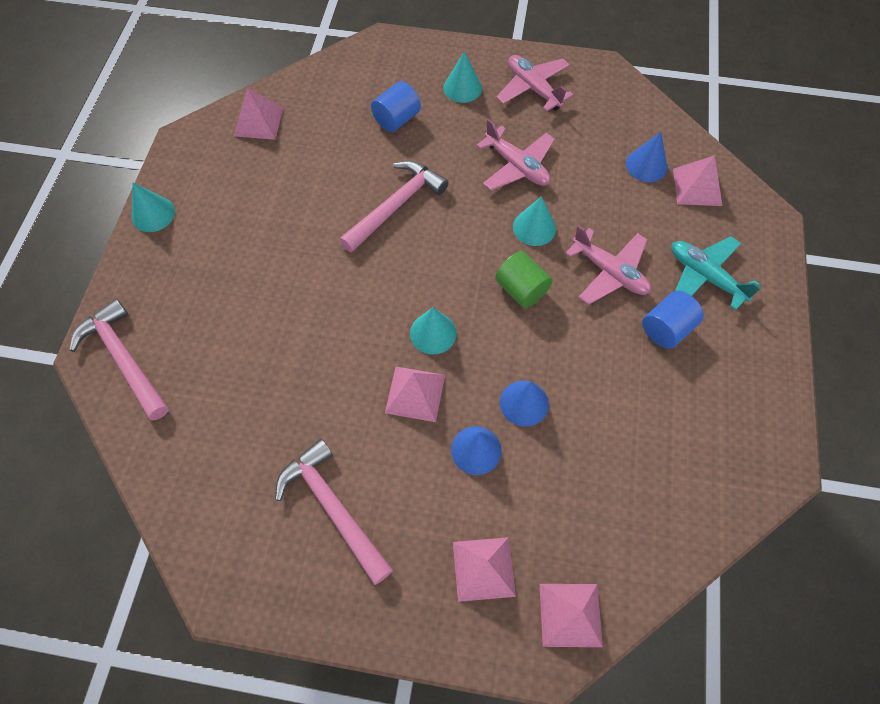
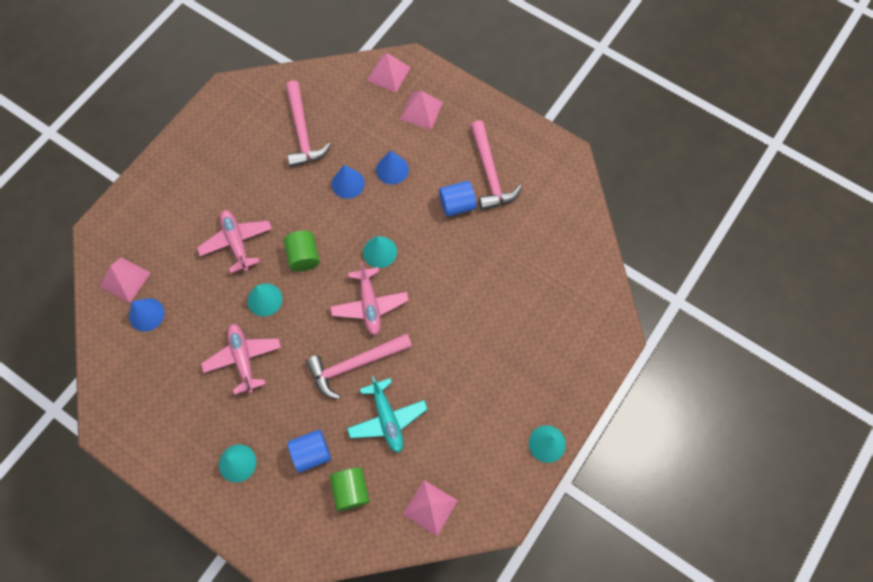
camera: 155 degrees left, 5 degrees up
pink hammer [69,299,169,421] -> pink hammer moved to [286,81,331,168]
pink pyramid [385,367,445,422] -> none
pink plane [496,55,573,112] -> pink plane moved to [330,261,409,336]
blue cylinder [642,291,704,349] -> blue cylinder moved to [439,181,477,217]
turquoise plane [671,236,761,311] -> turquoise plane moved to [347,376,428,453]
none -> green cylinder [330,468,370,511]

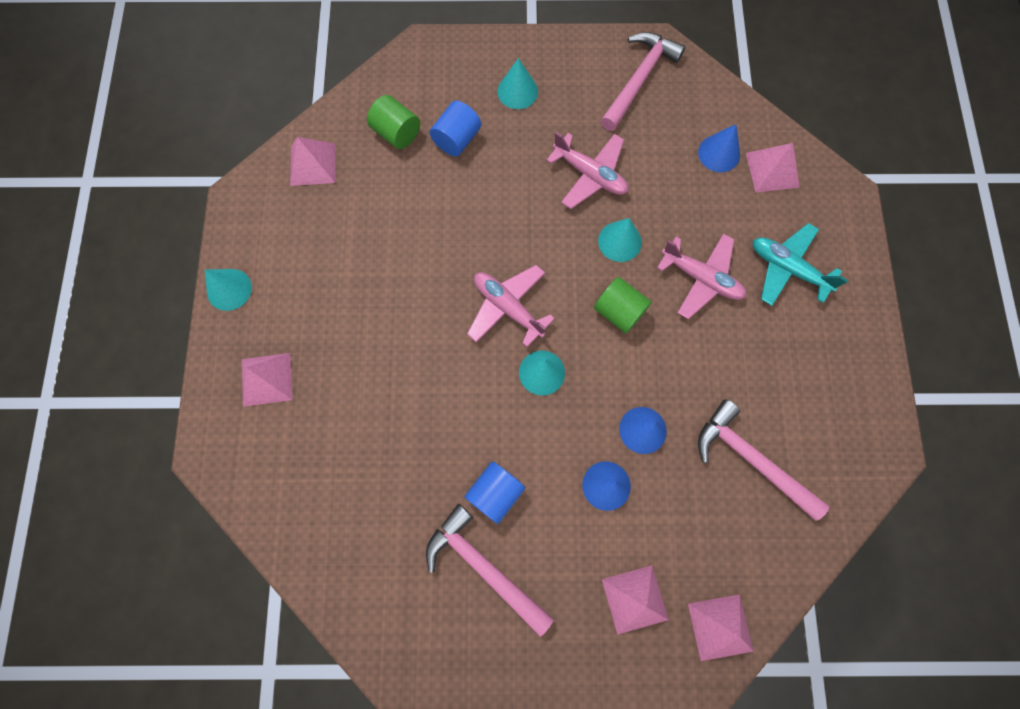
camera: 145 degrees right, 5 degrees up
pink hammer [306,333,412,399] -> pink hammer moved to [600,32,685,131]
turquoise plane [347,376,428,453] -> turquoise plane moved to [753,223,848,306]
none -> pink pyramid [242,353,292,407]

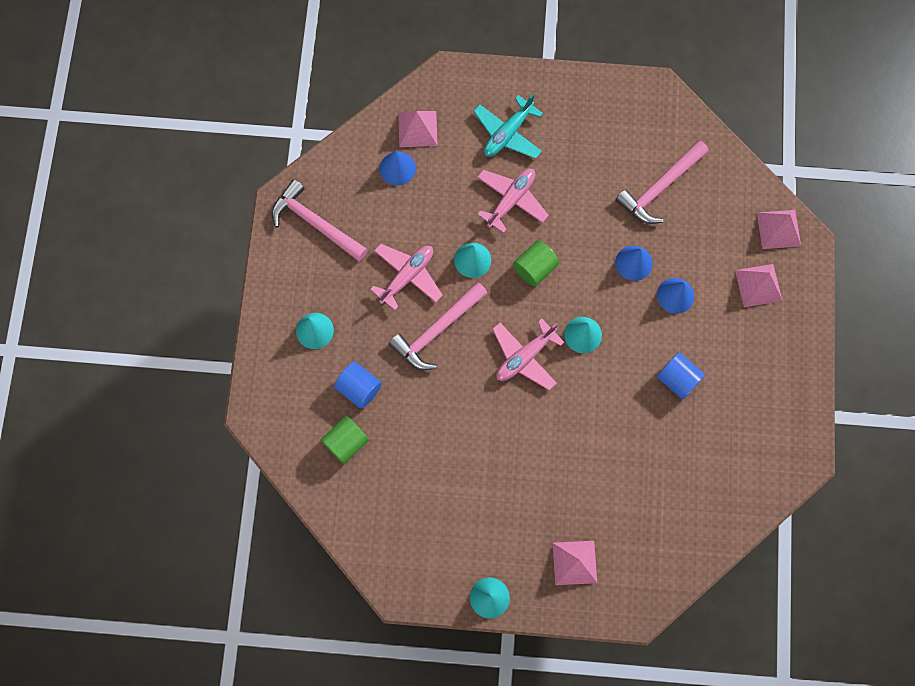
camera: 85 degrees left, 0 degrees up
pink pyramid [290,137,335,186] -> none
pink hammer [426,504,554,637] -> pink hammer moved to [389,282,488,370]

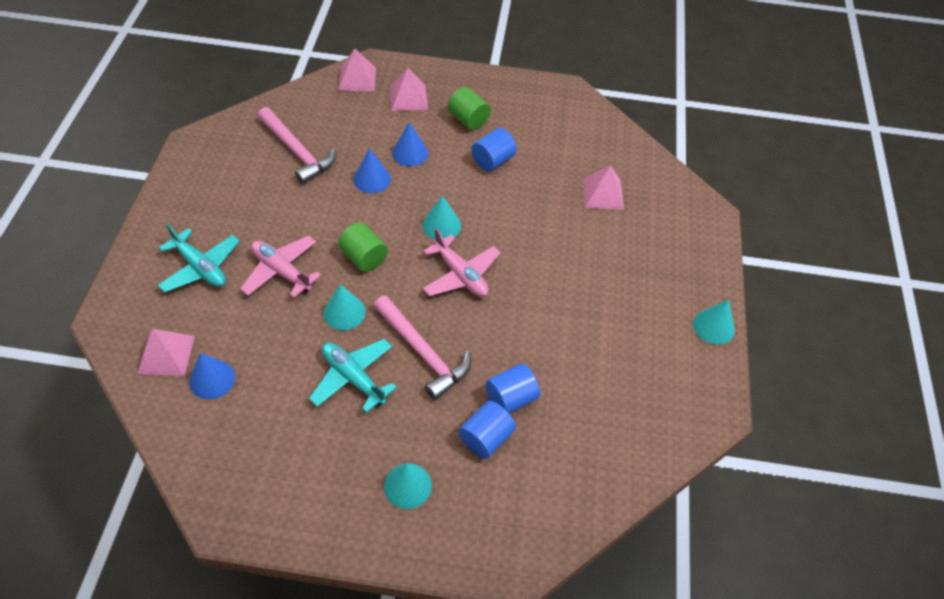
camera: 90 degrees left, 20 degrees down
pink hammer [272,179,368,261] -> none
green cylinder [321,416,369,464] -> green cylinder moved to [448,87,491,130]
pink plane [370,244,443,310] -> turquoise plane [309,339,397,413]
pink pyramid [553,541,597,585] -> pink pyramid moved to [582,165,624,210]
none -> blue cylinder [486,363,540,414]

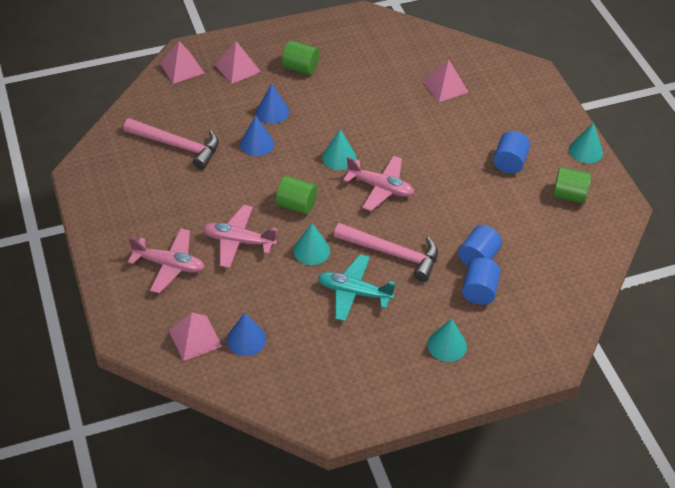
camera: 25 degrees left, 5 degrees down
turquoise plane [157,223,240,293] -> pink plane [128,228,205,293]
blue cylinder [471,128,517,171] -> blue cylinder moved to [493,131,530,174]
none -> green cylinder [553,167,591,204]

